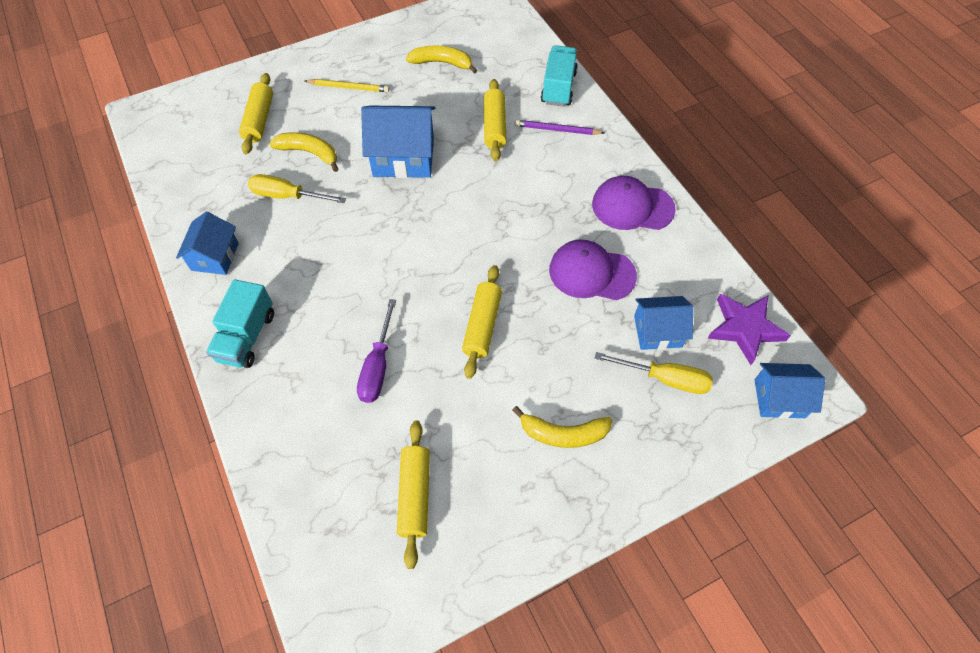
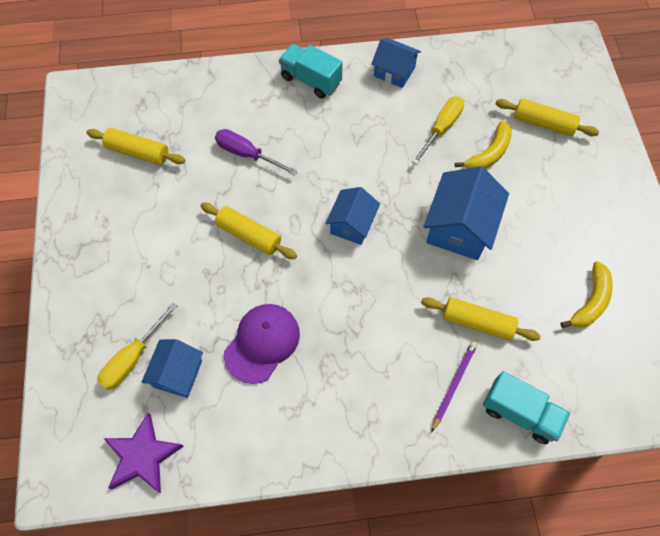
camera: 110 degrees right, 5 degrees up
yellow pencil [305,79,389,92] -> none
yellow banana [512,406,612,448] -> none
purple cap [592,176,676,230] -> none
blue house [755,363,825,419] -> blue house moved to [325,187,380,245]

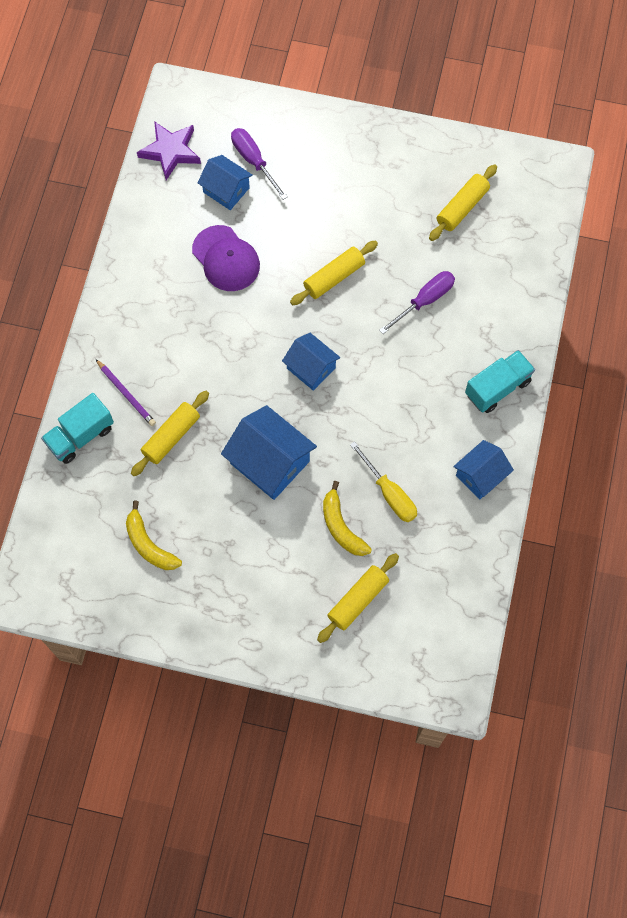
camera: 110 degrees right, 5 degrees up
yellow screwdriver [97,302,177,390] -> purple screwdriver [231,128,288,200]

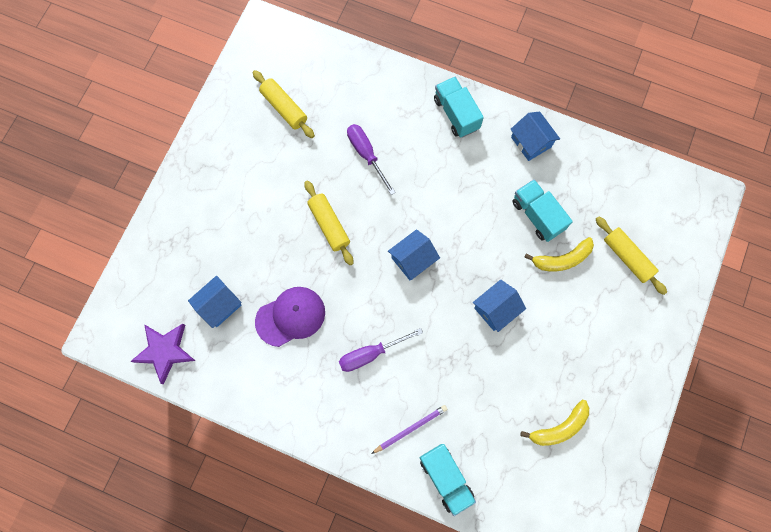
camera: 80 degrees left, 5 degrees up
yellow rolling pin [131,391,209,476] -> none
blue house [221,405,317,500] -> blue house [473,280,526,332], size x0.63
purple screwdriver [231,128,288,200] -> purple screwdriver moved to [339,328,423,372]
yellow screwdriver [350,441,417,522] -> turquoise truck [512,179,573,242]

